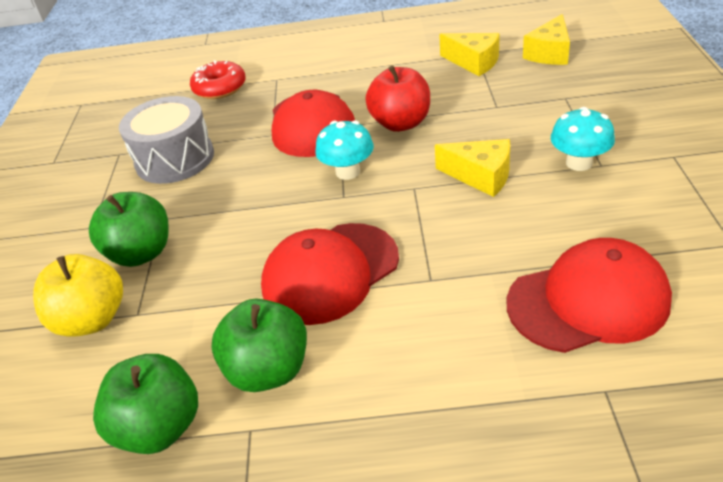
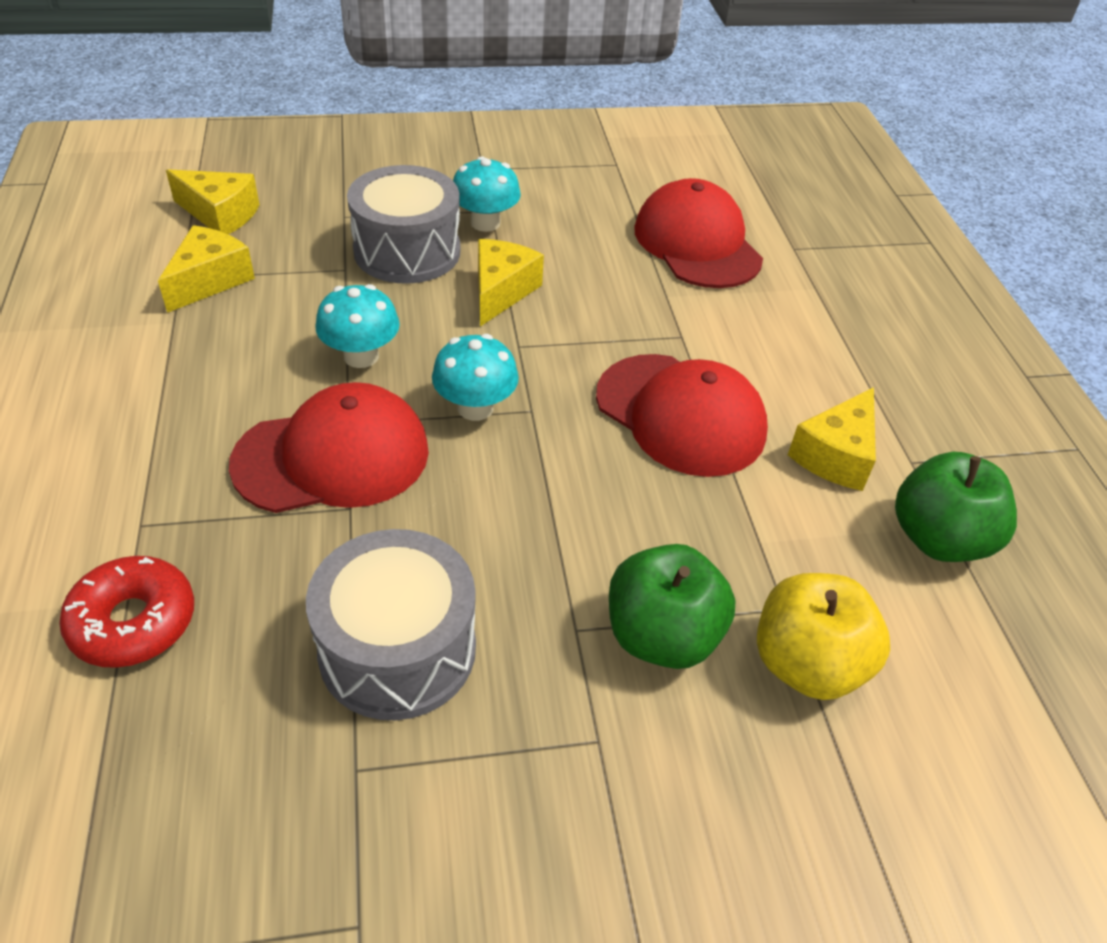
camera: 105 degrees left, 5 degrees up
green apple [212,298,307,392] -> yellow cheese [788,387,876,491]
red apple [366,66,430,132] -> turquoise mushroom [315,284,400,368]
none -> grey drum [347,165,460,284]

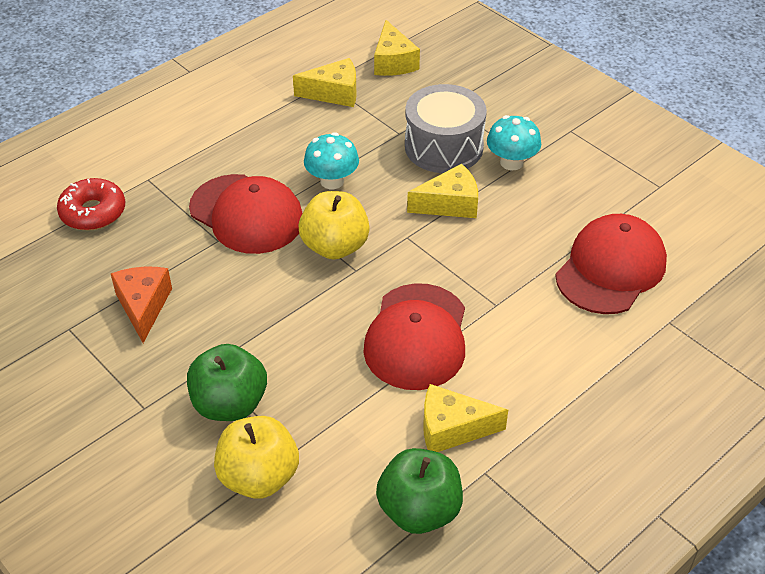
camera: 60 degrees right, 0 degrees up
grey drum [306,529,476,720] -> orange cheese [111,267,172,343]
turquoise mushroom [432,334,519,421] -> yellow apple [299,191,370,260]

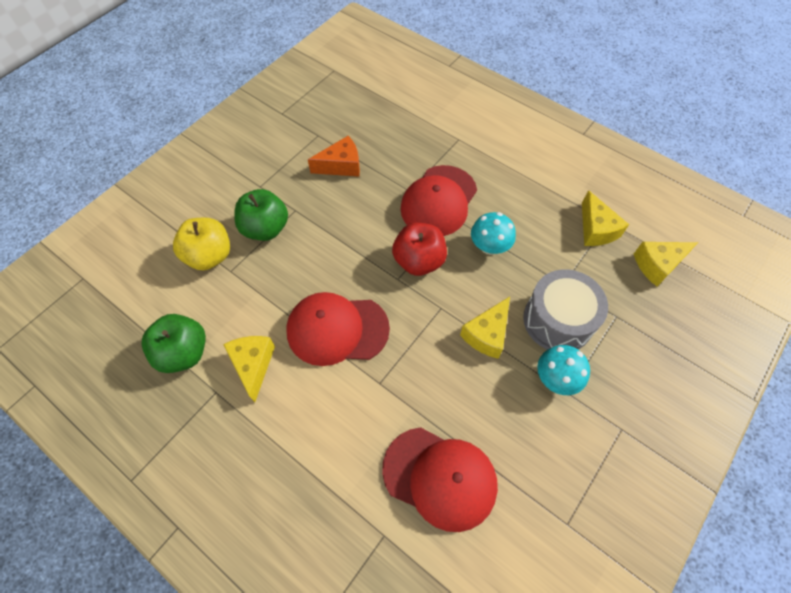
camera: 80 degrees right, 15 degrees up
red donut [57,178,125,231] -> none
yellow apple [299,191,370,260] -> red apple [392,222,447,276]
yellow cheese [407,164,478,218] -> yellow cheese turned 60 degrees clockwise [460,297,510,359]

